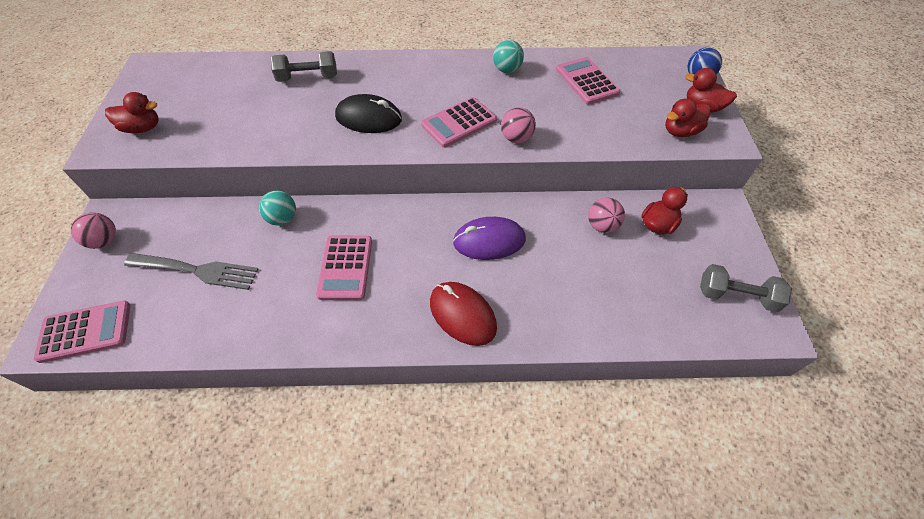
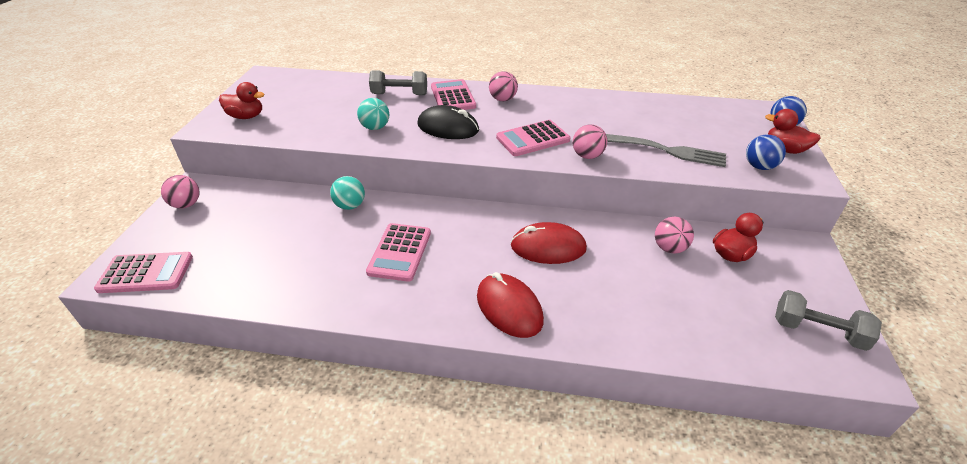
camera: 10 degrees right, 15 degrees down
grey fork [124,253,259,290] -> grey fork moved to [606,134,726,167]
purple mouse [453,217,526,260] -> red mouse [511,222,587,264]
turquoise ball [493,40,524,73] -> turquoise ball moved to [357,98,389,130]
pink calculator [556,57,620,105] -> pink calculator moved to [431,79,476,110]
red duck [665,98,710,137] -> blue ball [746,135,786,170]
none -> pink ball [489,71,518,101]

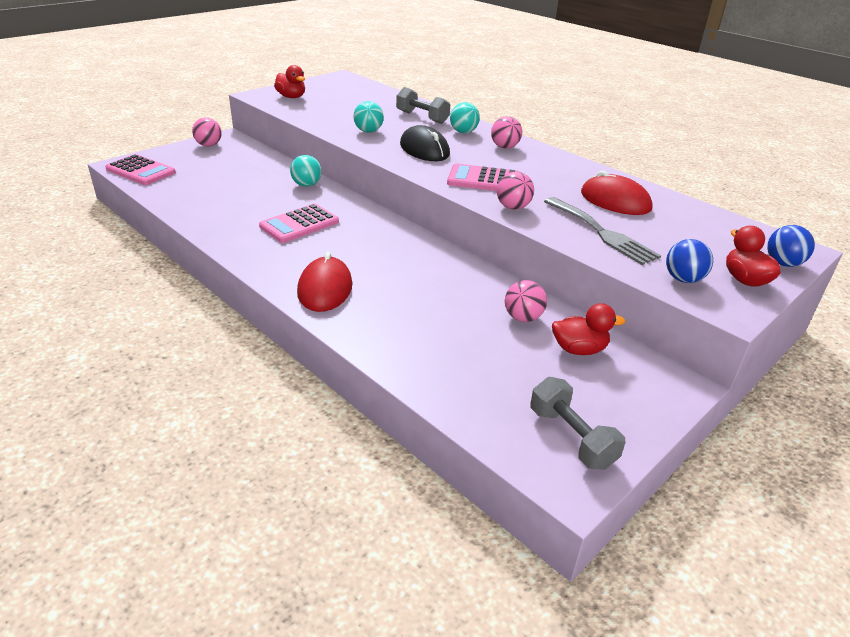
camera: 35 degrees right, 5 degrees down
pink calculator [431,79,476,110] -> turquoise ball [450,102,480,133]
red mouse [511,222,587,264] -> red mouse moved to [581,171,653,215]

